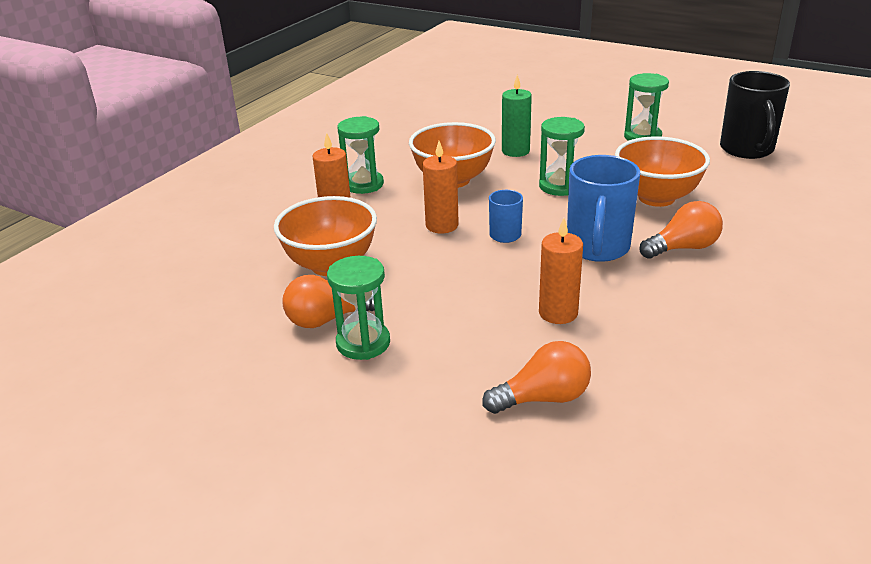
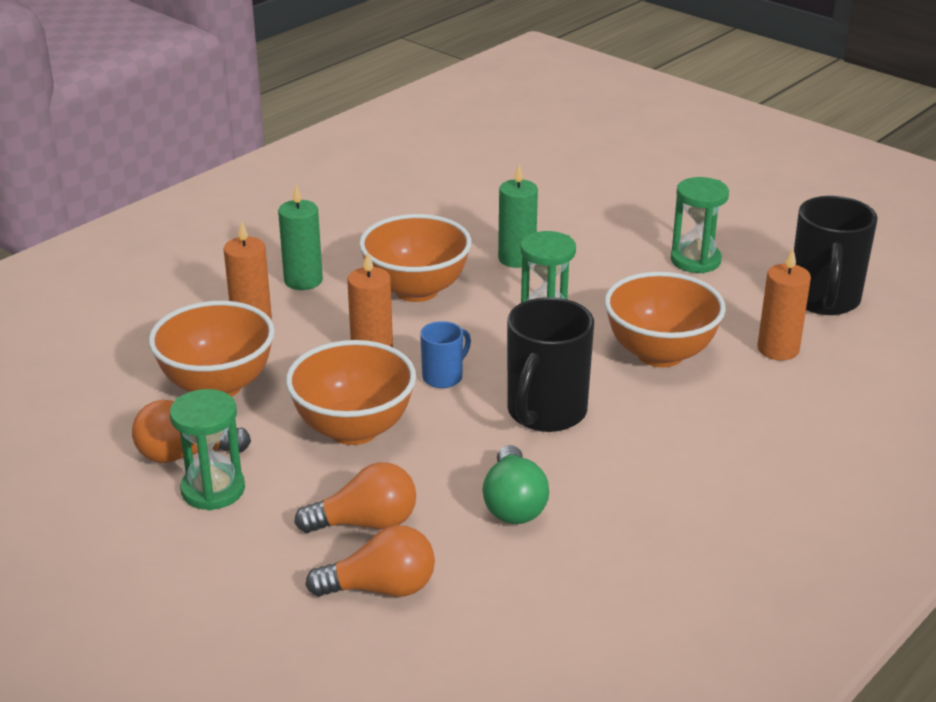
camera: 10 degrees right, 0 degrees up
green hourglass [337,116,384,194] -> green candle [278,184,323,290]
orange candle [539,218,583,324] -> orange candle moved to [757,249,811,360]
blue mug [567,155,640,262] -> black mug [507,297,594,432]
orange light bulb [639,201,723,259] -> orange light bulb moved to [294,462,416,533]
none -> orange bowl [286,340,416,445]
none -> green light bulb [482,445,549,524]

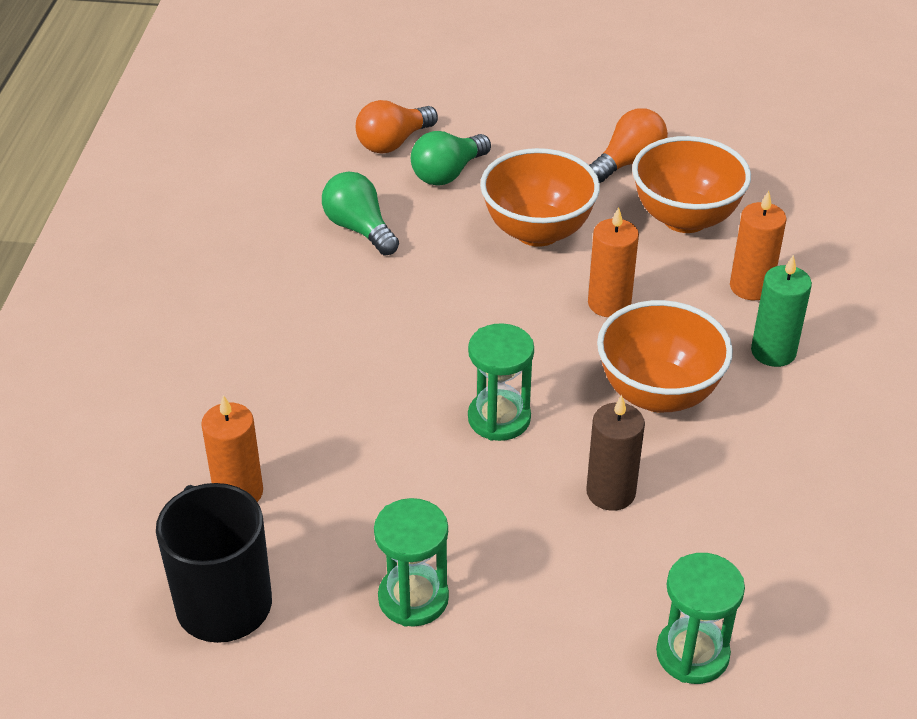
camera: 145 degrees right, 10 degrees up
green hourglass [170,389,245,511] -> green hourglass moved to [656,553,745,684]
orange light bulb [294,462,416,533] -> green light bulb [411,131,491,186]
blue mug [420,321,471,388] -> none
green candle [498,164,538,268] -> brown candle [586,395,645,511]
black mug [507,297,594,432] -> none
orange bowl [604,272,726,368] -> none

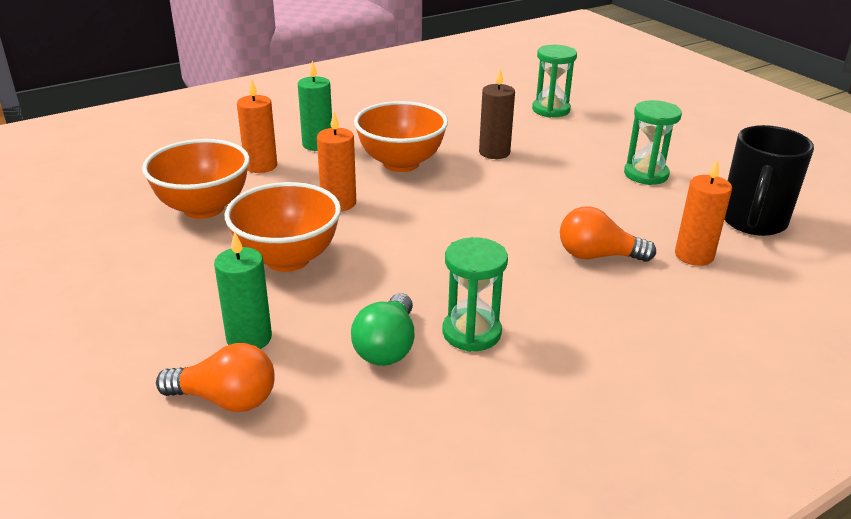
camera: 130 degrees left, 10 degrees down
green light bulb [411,131,491,186] -> green candle [214,231,272,349]
green hourglass [468,323,534,441] -> green hourglass moved to [443,237,508,352]
orange light bulb [589,108,668,183] -> orange light bulb moved to [560,206,656,262]

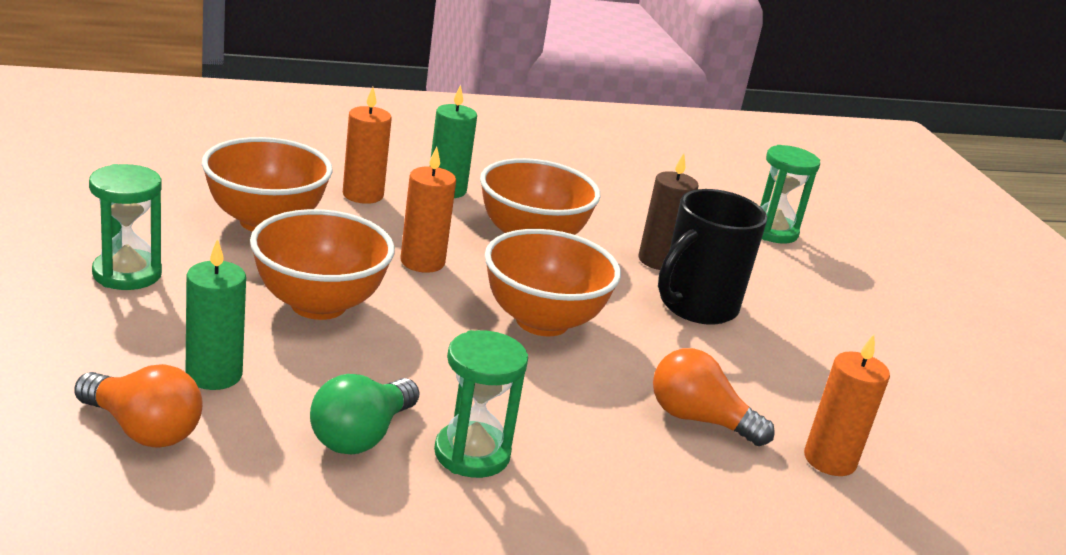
camera: 15 degrees right, 5 degrees down
green hourglass [624,100,682,185] -> green hourglass moved to [89,164,162,290]
black mug [724,125,814,236] -> black mug moved to [658,189,767,325]
none -> orange bowl [485,229,621,336]

